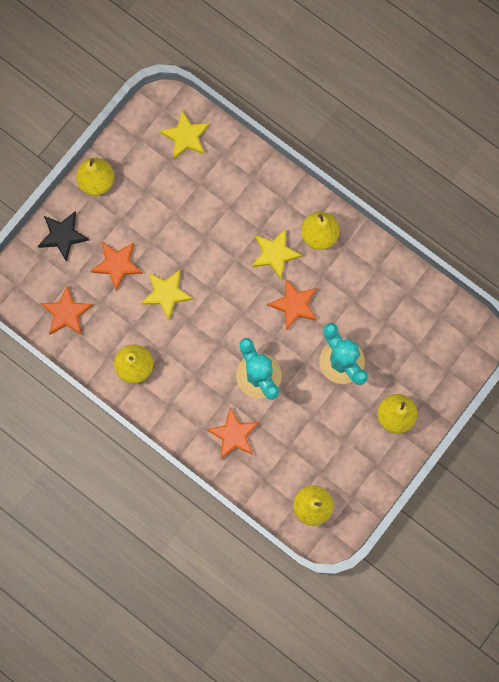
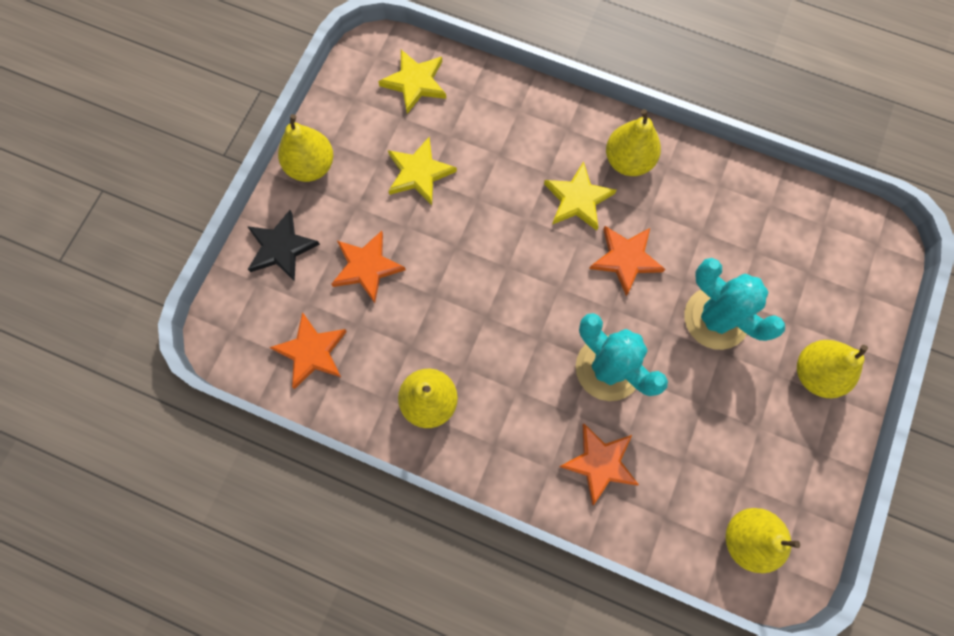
camera: 15 degrees left, 5 degrees down
yellow star [141,270,193,319] -> yellow star moved to [388,137,457,205]

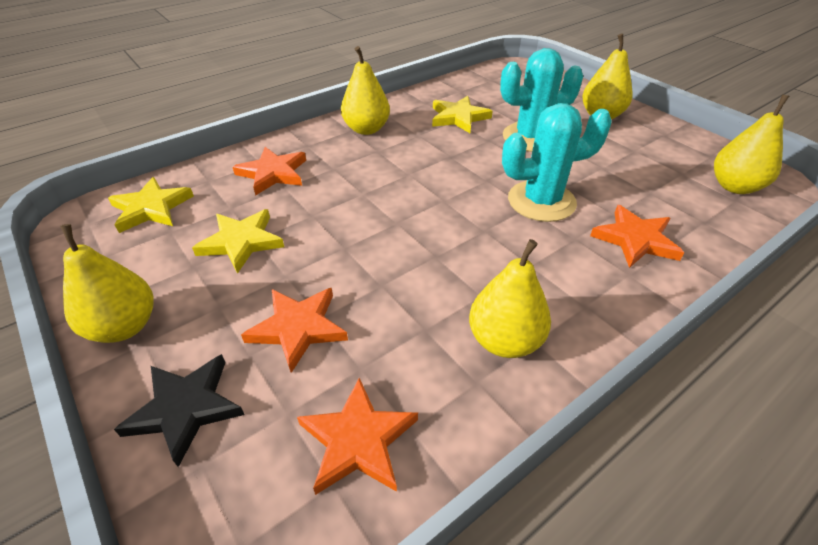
camera: 60 degrees left, 30 degrees down
yellow star [544,161,617,231] -> yellow star moved to [432,96,493,133]
orange star [589,226,665,296] -> orange star moved to [233,147,306,196]

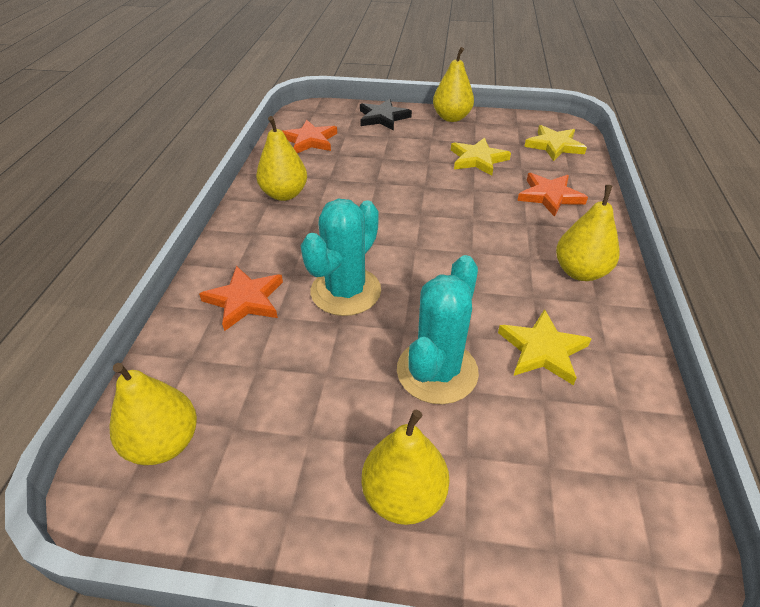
camera: 135 degrees right, 0 degrees up
orange star [241,288,348,373] -> none

